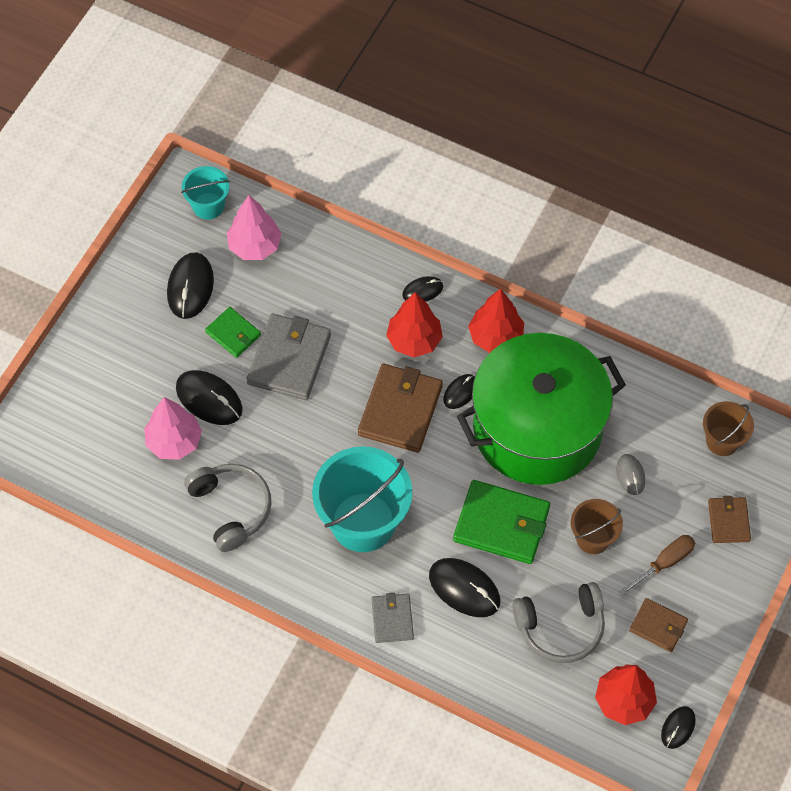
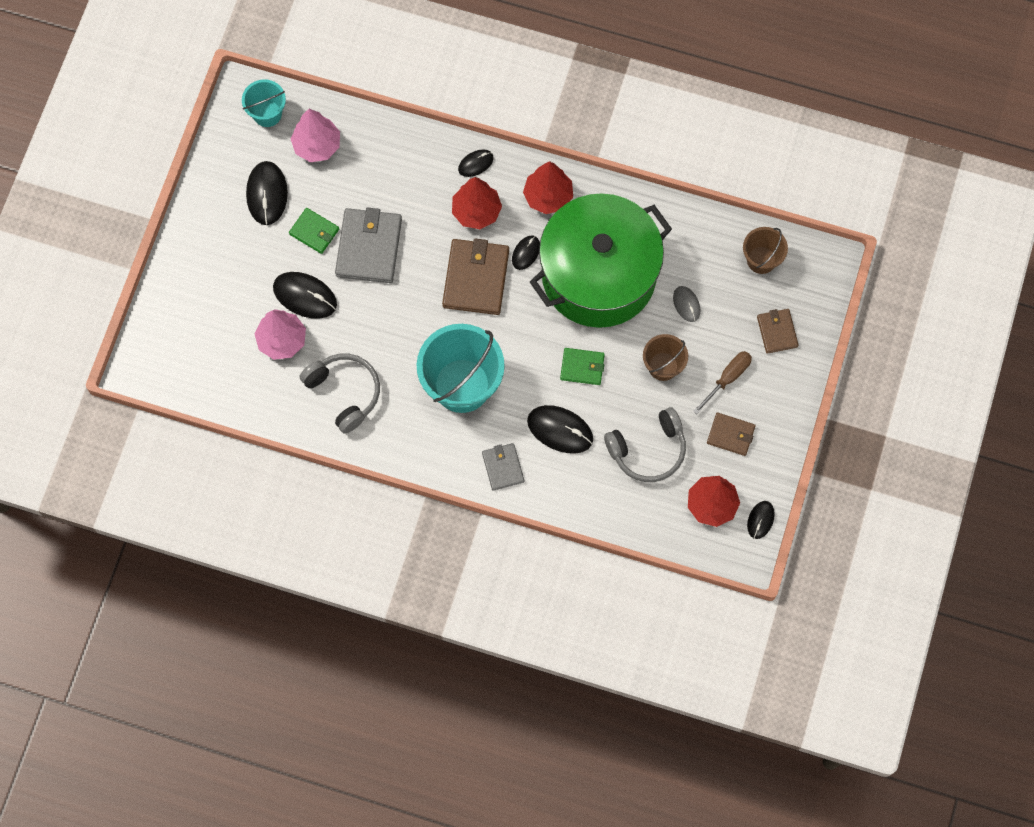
camera: 10 degrees left, 10 degrees up
green wallet [453,480,550,564] -> green wallet [560,348,605,385], size x0.56

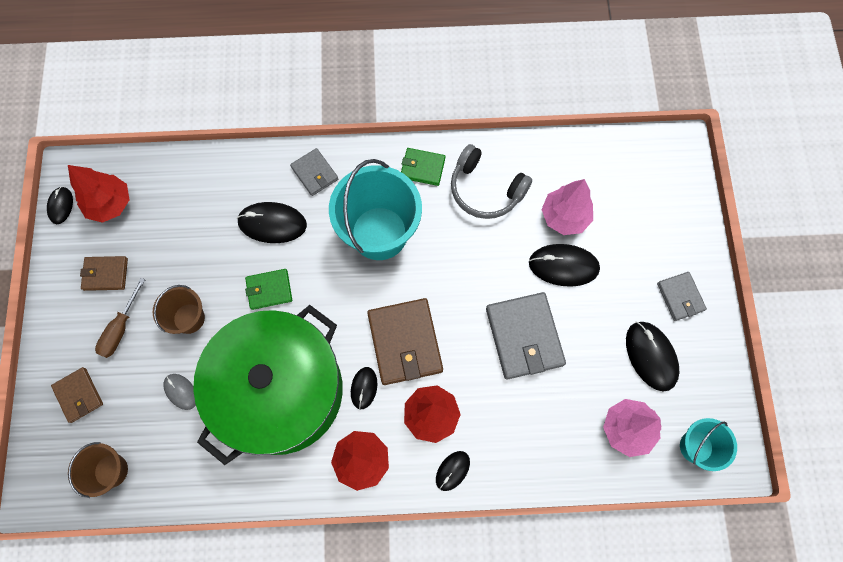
camera: 160 degrees right, 0 degrees up
green wallet [289,208,339,254] -> green wallet moved to [401,148,445,186]
grey headphones [604,407,686,482] -> none
none -> grey wallet [657,272,707,321]

